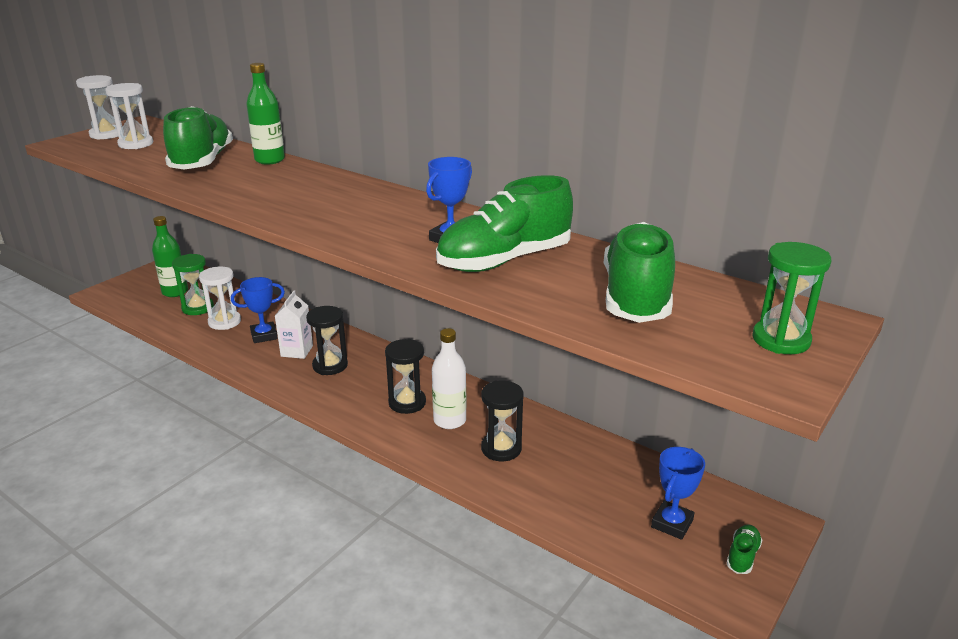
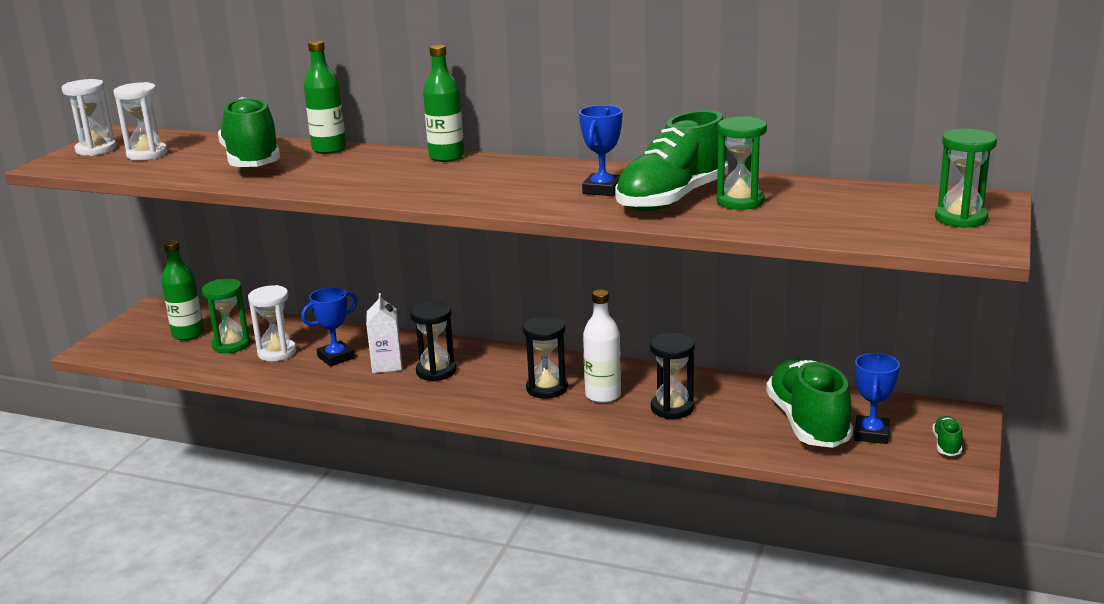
camera: 15 degrees left, 5 degrees down
green shoe [604,222,675,323] -> green shoe moved to [766,358,853,448]
none -> green bottle [423,44,464,162]
none -> green hourglass [716,116,767,210]

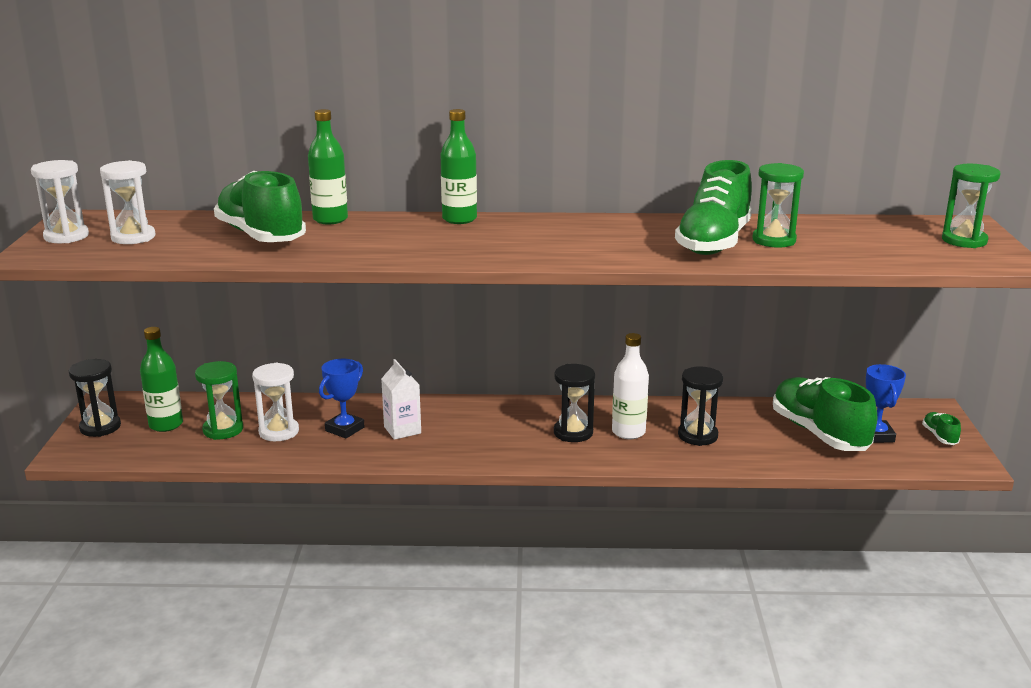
camera: 20 degrees left, 0 degrees up
black hourglass [410,301,456,381] -> black hourglass moved to [69,359,121,437]
blue trophy [579,105,623,196] -> none

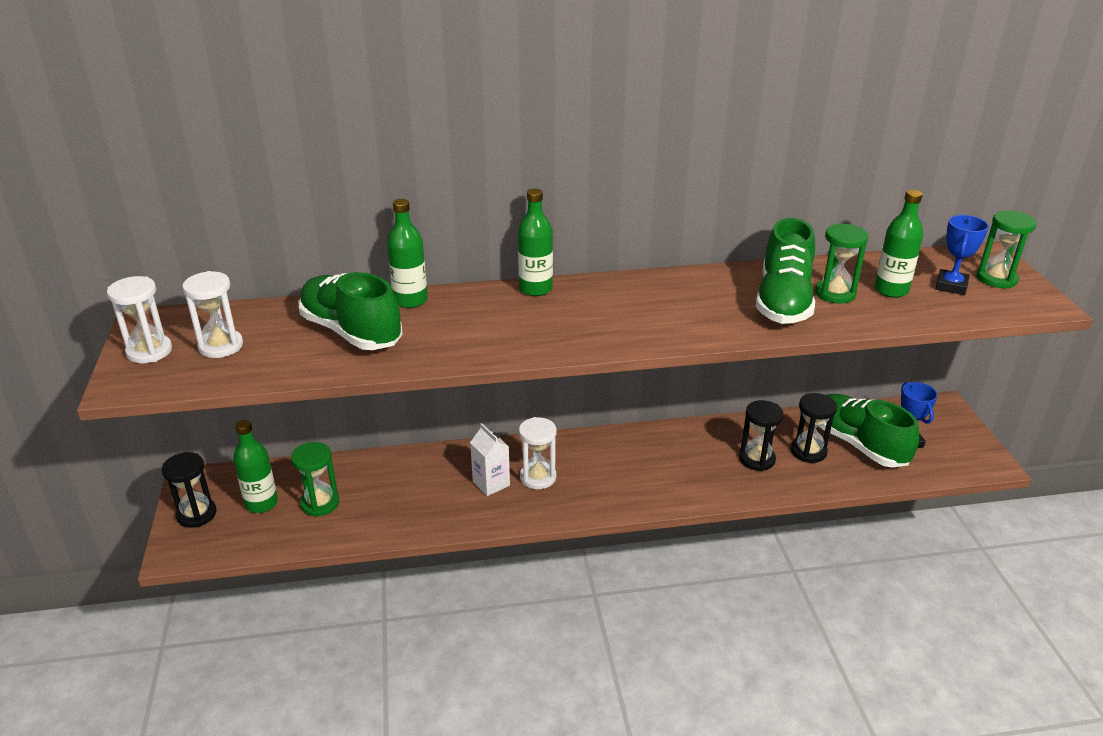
camera: 10 degrees left, 10 degrees up
white hourglass [252,362,299,441] -> white hourglass moved to [519,417,557,489]
blue trophy [319,359,365,439] -> blue trophy moved to [935,215,989,295]
black hourglass [554,364,595,442] -> black hourglass moved to [791,393,837,463]
white bottle [612,333,649,439] -> none
green shoe [922,412,961,445] -> none
none -> green bottle [874,190,923,298]

